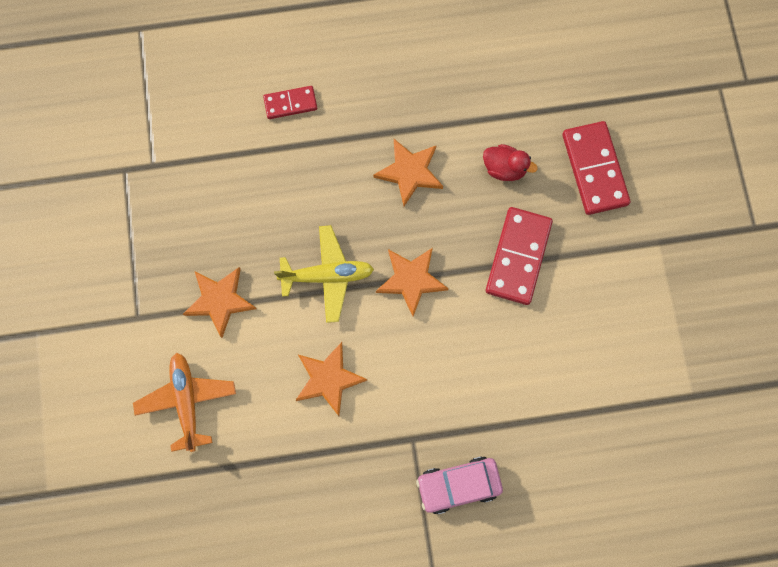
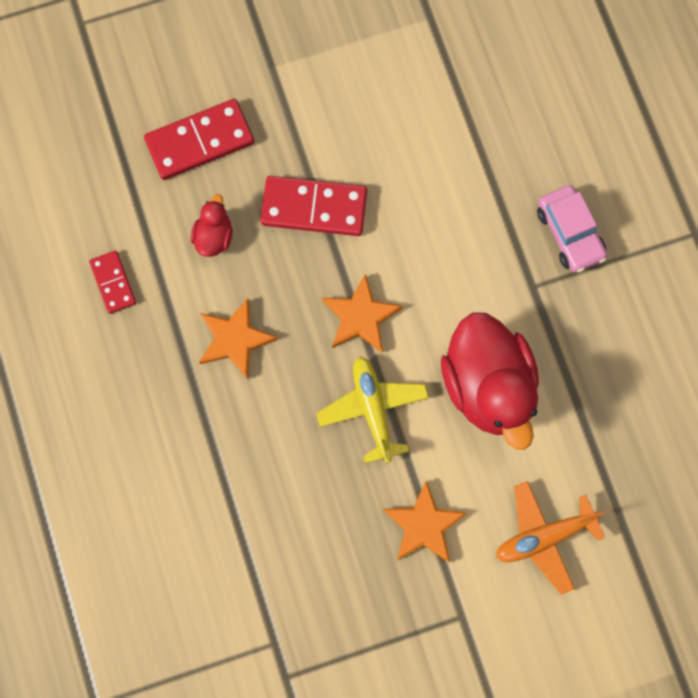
camera: 100 degrees left, 0 degrees up
red domino [263,86,317,119] -> red domino moved to [89,250,136,314]
orange star [295,342,367,416] -> red duck [441,312,539,450]

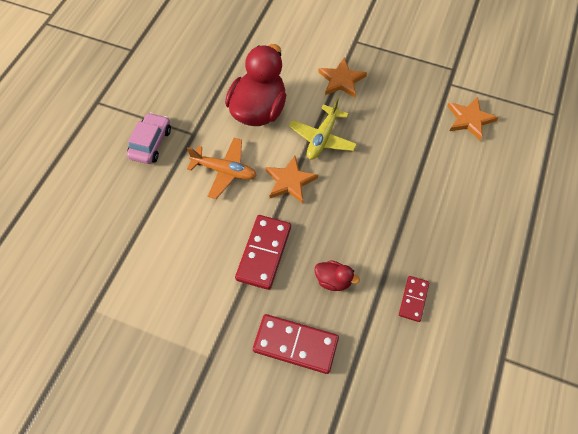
camera: 140 degrees left, 15 degrees down
red duck [191,194,232,257] -> red duck turned 120 degrees counterclockwise [315,260,360,291]
orange star [199,298,278,379] -> orange star moved to [447,97,499,141]
red domino [261,176,367,236] -> red domino turned 60 degrees clockwise [235,215,291,290]
orange plane [496,481,605,595] -> orange plane moved to [187,138,257,199]

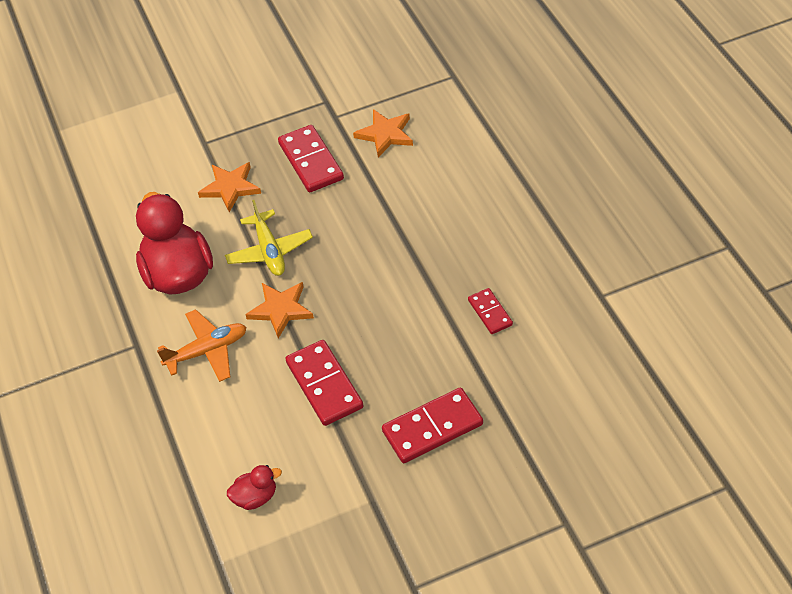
camera: 40 degrees left, 10 degrees down
pink car [127,112,171,164] -> none
red duck [315,260,360,291] -> red duck moved to [227,465,282,510]
none -> red domino [278,125,344,192]

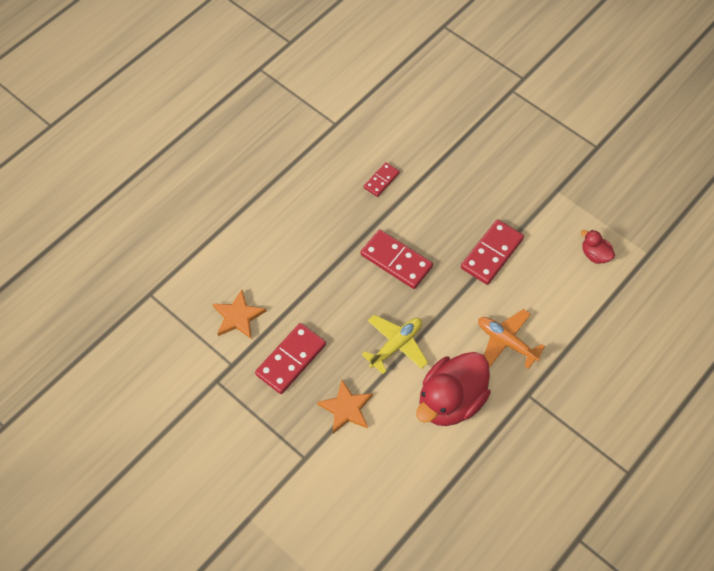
camera: 120 degrees left, 10 degrees up
orange star [245,282,314,338] -> none
red domino [382,388,483,463] -> red domino moved to [361,230,433,289]

